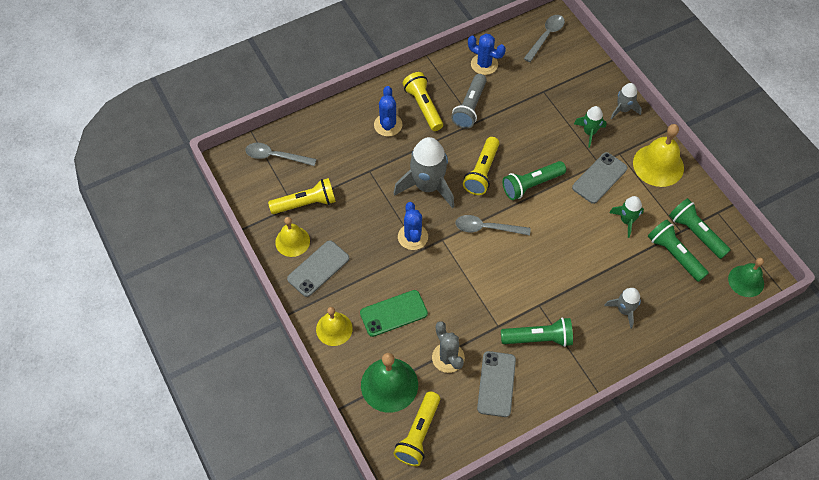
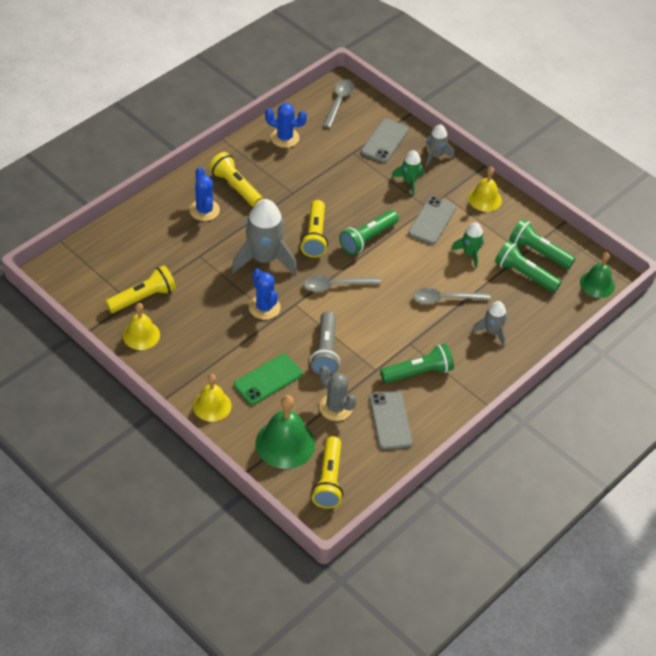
camera: 20 degrees left, 10 degrees down
grey spoon [245,143,316,166] -> grey spoon moved to [413,288,491,304]
grey phone [287,240,349,297] -> grey phone moved to [361,119,409,163]
grey flashlight [451,74,487,129] -> grey flashlight moved to [310,311,340,375]
yellow bell [633,124,684,187] -> yellow bell [468,166,502,212], size x0.65

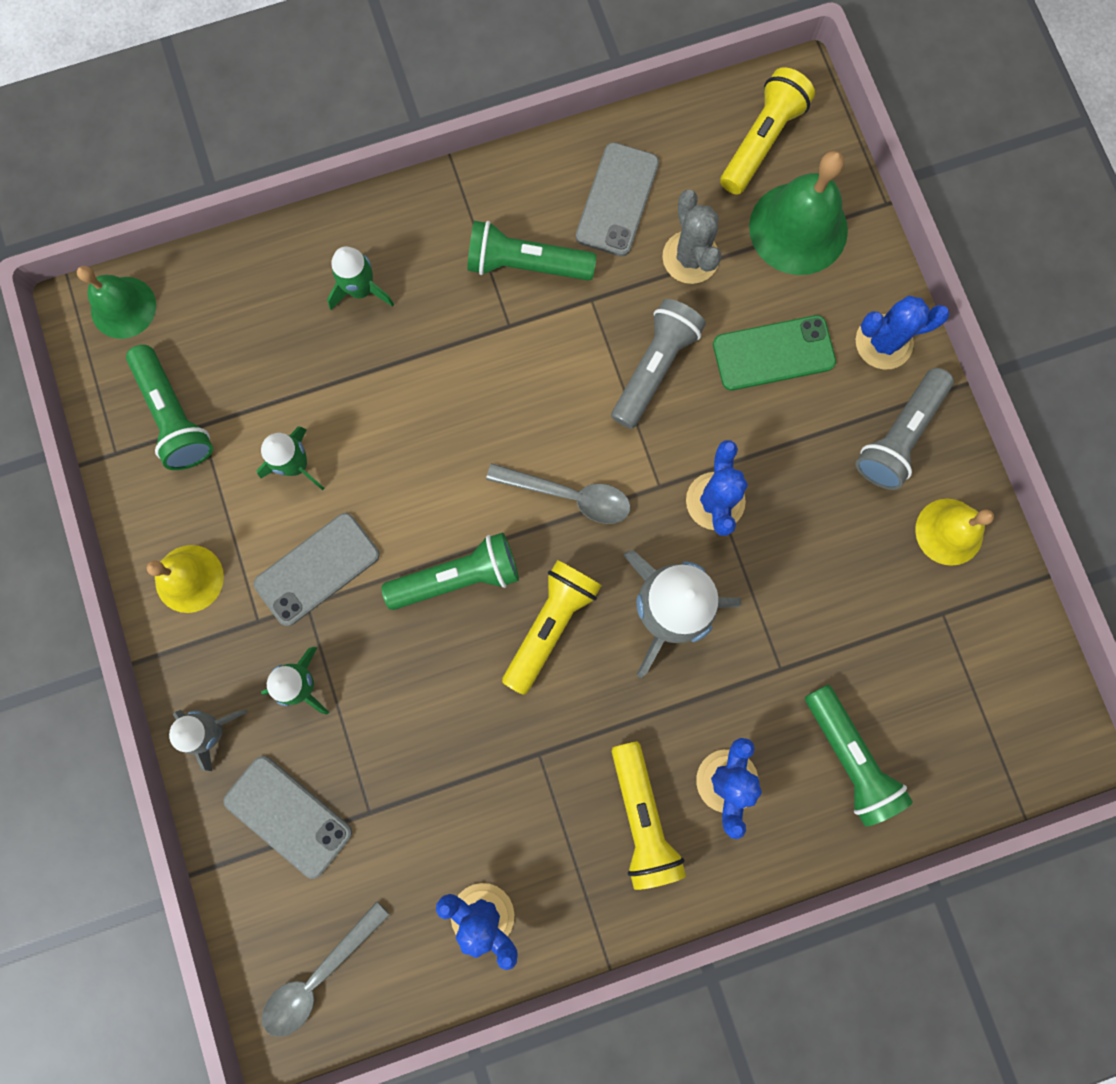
camera: 150 degrees left, 30 degrees up
yellow flashlight [105,265,176,313] -> none
yellow bell [193,374,232,422] -> blue cactus [856,295,950,370]
grey phone [361,119,409,163] -> grey phone turned 75 degrees clockwise [224,756,352,879]
grey spoon [413,288,491,304] -> none
grey rocket [472,301,507,346] -> green rocket [327,247,394,310]
green flashlight [495,241,561,293] -> green flashlight moved to [805,685,913,826]
none -> grey flashlight [856,368,954,490]

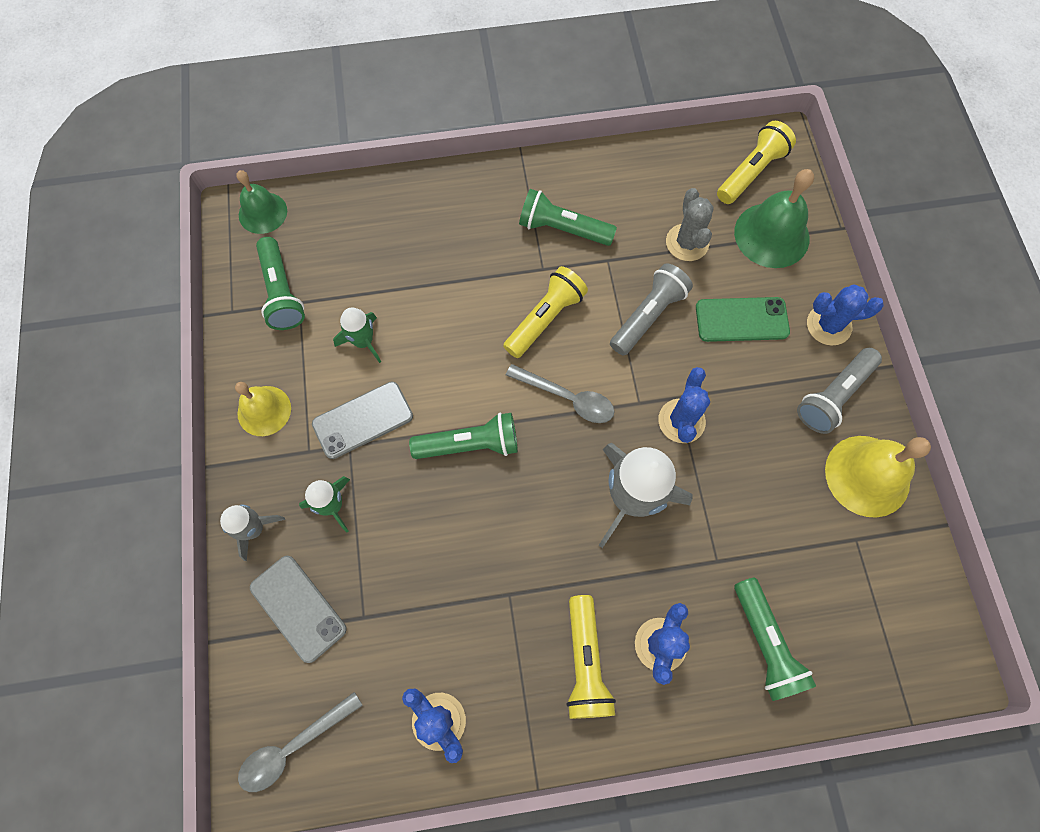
camera: 10 degrees right, 10 degrees down
green rocket [327,247,394,310] -> none
yellow flashlight [502,560,602,695] -> yellow flashlight moved to [503,266,588,358]
grey phone [576,142,659,256] -> none
yellow bell [915,499,994,566] -> yellow bell [825,436,931,518], size x1.53

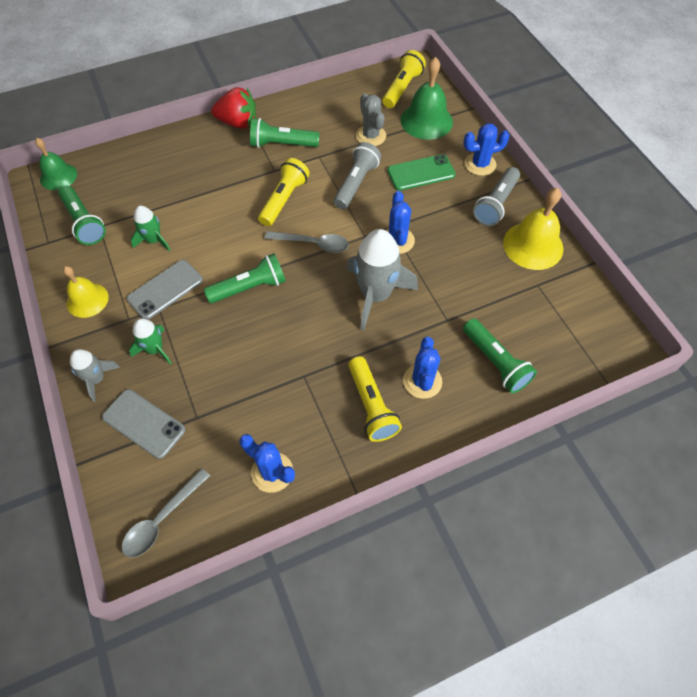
camera: 15 degrees left, 10 degrees down
none -> red strawberry [211,87,256,129]

